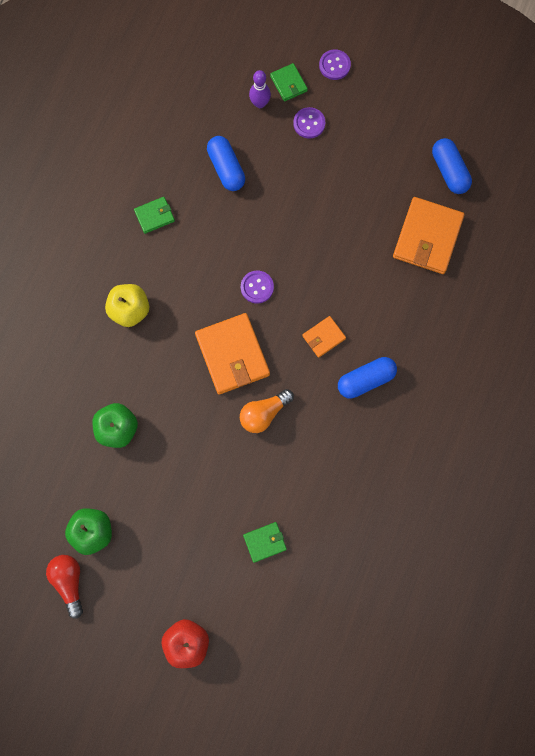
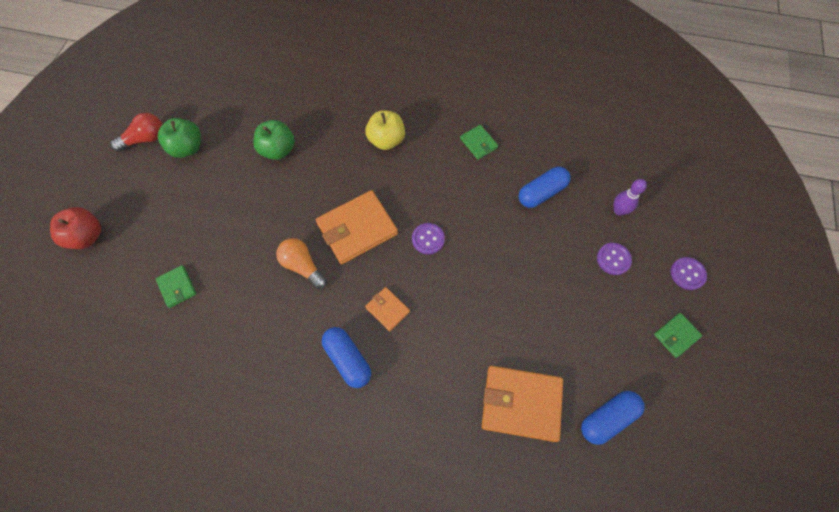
camera: 80 degrees right, 10 degrees down
green wallet [270,63,308,102] -> green wallet moved to [654,313,702,358]

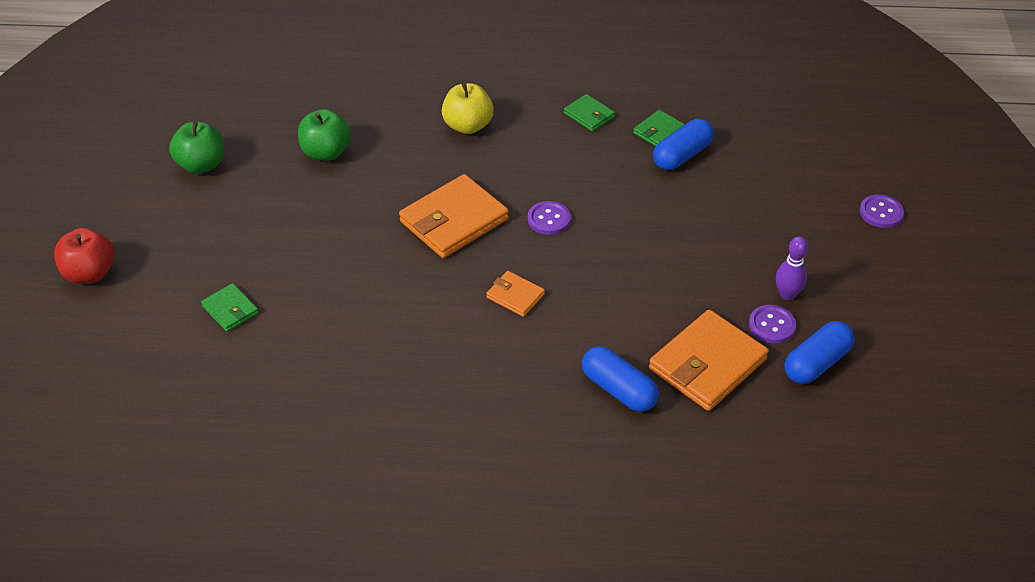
camera: 10 degrees left, 20 degrees down
red light bulb [110,113,162,152] -> none
orange light bulb [276,238,327,289] -> none
blue capsule [322,327,371,388] -> blue capsule moved to [582,346,659,412]
orange wallet [482,366,563,442] -> orange wallet turned 45 degrees counterclockwise [649,310,769,411]
purple button [597,243,632,275] -> purple button moved to [749,305,796,344]
purple bowling pin [614,179,647,216] -> purple bowling pin moved to [776,237,808,300]
green wallet [654,313,702,358] -> green wallet moved to [633,110,685,146]

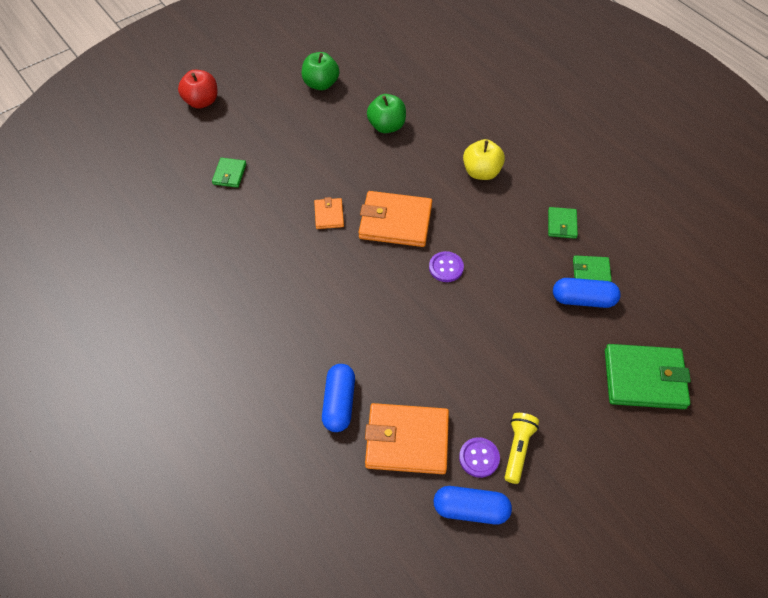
camera: 50 degrees right, 10 degrees up
orange wallet [486,271,545,317] -> orange wallet moved to [314,197,344,229]
purple bowling pin [776,237,808,300] -> yellow flashlight [505,413,539,484]
purple button [860,194,904,228] -> none
none -> green wallet [605,344,691,409]

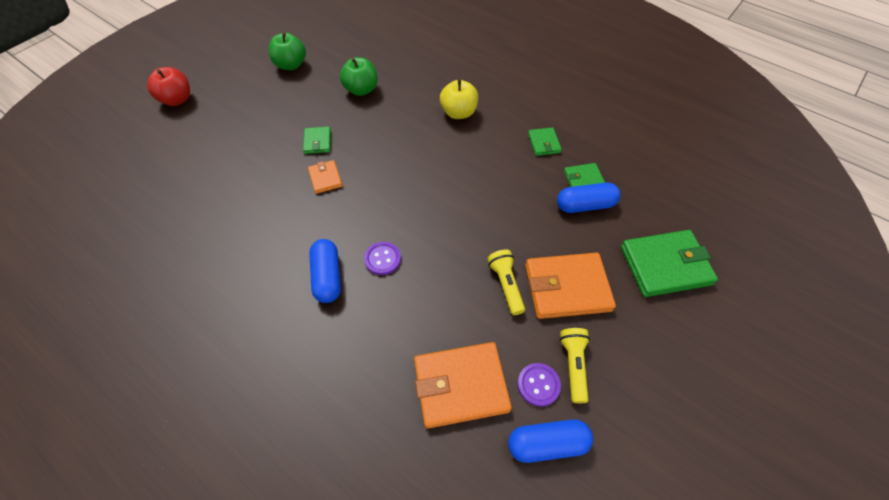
camera: 15 degrees left, 0 degrees up
green wallet [212,158,246,188] -> green wallet moved to [303,126,331,154]
blue capsule [322,364,355,432] -> blue capsule moved to [309,239,341,303]
orange wallet [359,191,432,247] -> orange wallet moved to [525,253,616,319]
purple button [429,251,464,282] -> purple button moved to [364,242,401,275]
none -> yellow flashlight [487,249,525,315]

